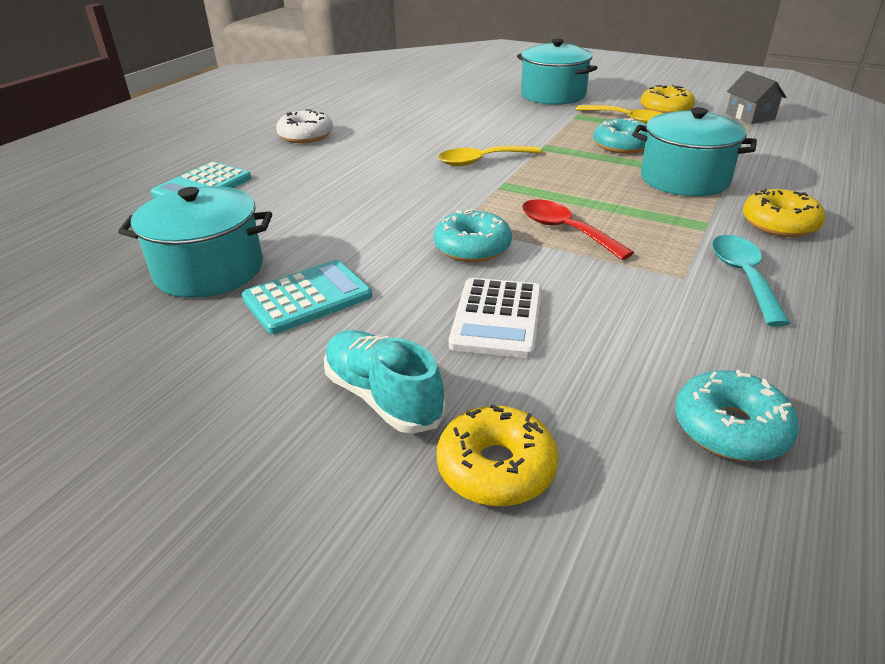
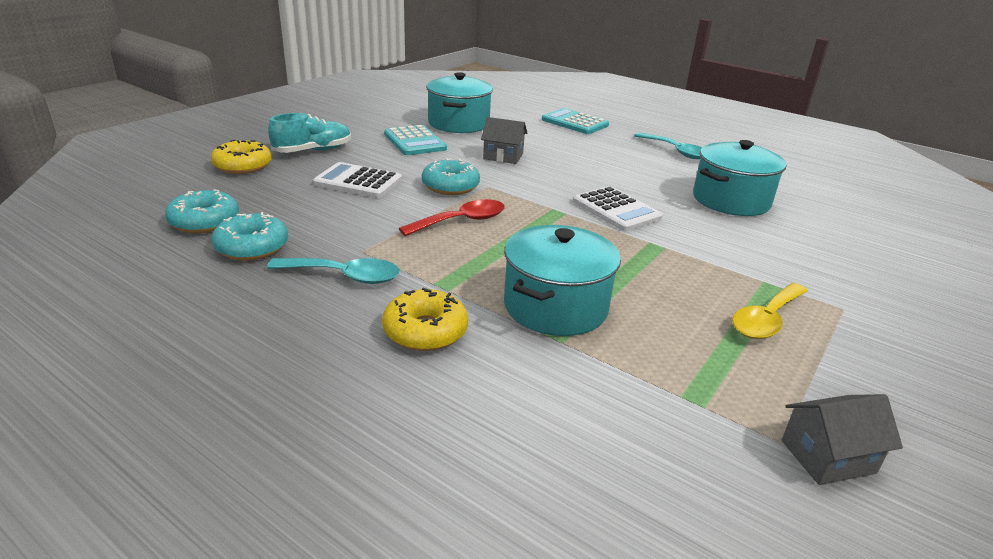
camera: 95 degrees right, 5 degrees down
white donut [276,109,333,143] -> turquoise spoon [634,132,702,159]
yellow spoon [438,146,542,166] -> white calculator [573,186,663,231]
turquoise pot [517,39,597,105] -> turquoise pot moved to [693,140,786,216]
turquoise donut [594,118,647,154] -> turquoise donut moved to [212,212,288,261]
yellow donut [640,85,695,113] -> none
none -> grey house [481,117,527,164]

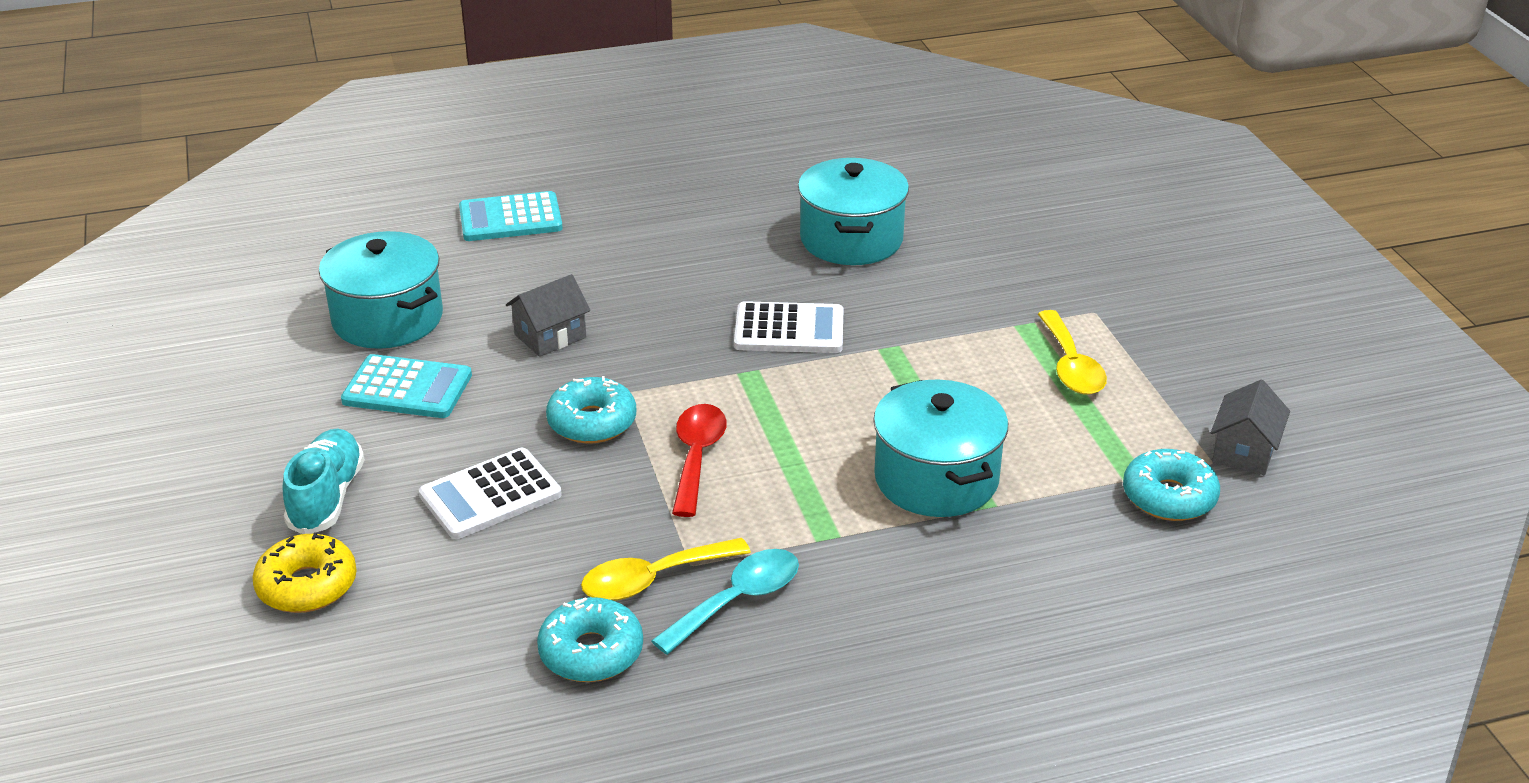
camera: 50 degrees left, 5 degrees up
turquoise donut [165,190,239,233] -> turquoise donut moved to [1123,449,1220,521]
yellow donut [382,288,468,351] -> none
turquoise spoon [634,132,702,159] -> none
none -> yellow spoon [581,538,751,601]

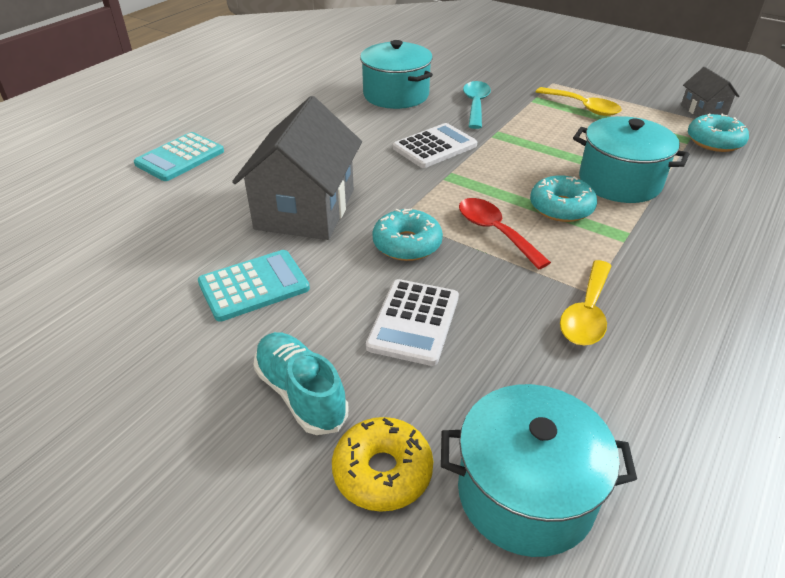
camera: 40 degrees left, 5 degrees up
turquoise pot [319,231,443,349] -> turquoise pot moved to [441,384,637,557]
grey house [506,274,590,357] -> grey house [232,96,362,240], size x2.06
turquoise donut [537,597,643,682] -> turquoise donut moved to [530,175,597,222]
turquoise spoon [651,549,799,655] -> turquoise spoon moved to [463,81,491,129]

